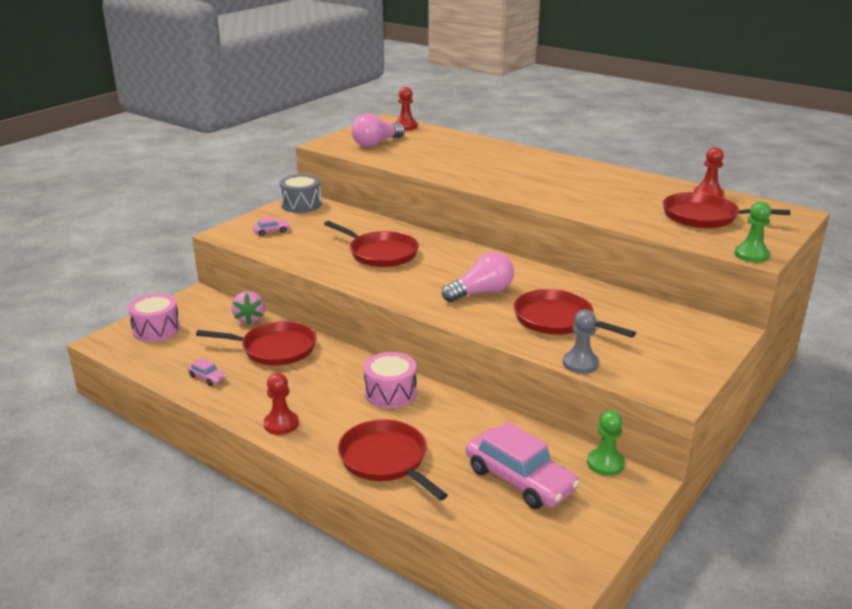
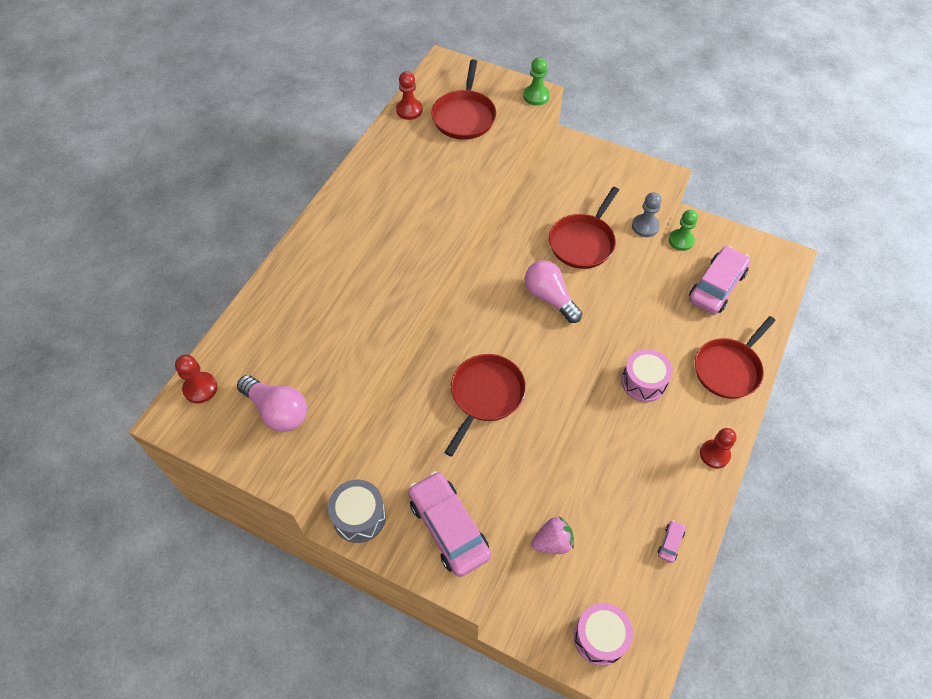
camera: 100 degrees left, 30 degrees up
red pan [196,321,317,365] -> none
pink car [253,217,290,236] -> pink car [408,471,491,577], size x2.34

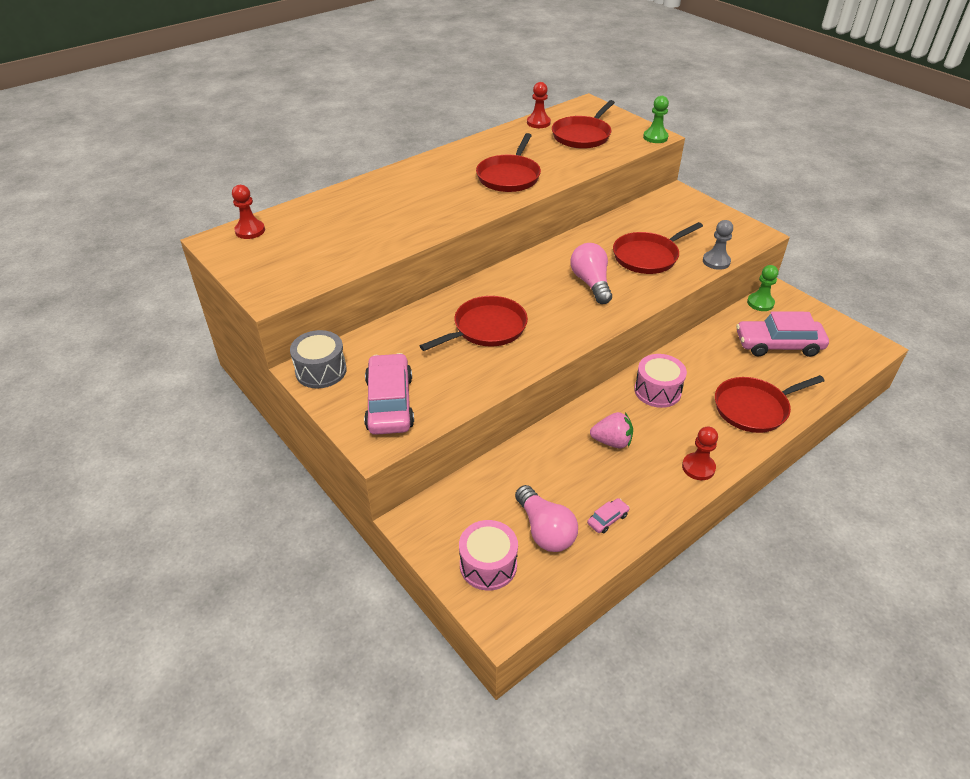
camera: 25 degrees right, 15 degrees down
pink light bulb [237,375,307,432] -> pink light bulb moved to [515,485,578,552]
pink strawberry [531,516,574,554] -> pink strawberry moved to [590,412,633,449]
pink car [689,246,751,314] -> pink car turned 150 degrees counterclockwise [736,311,829,357]
none -> red pan [476,133,541,192]

